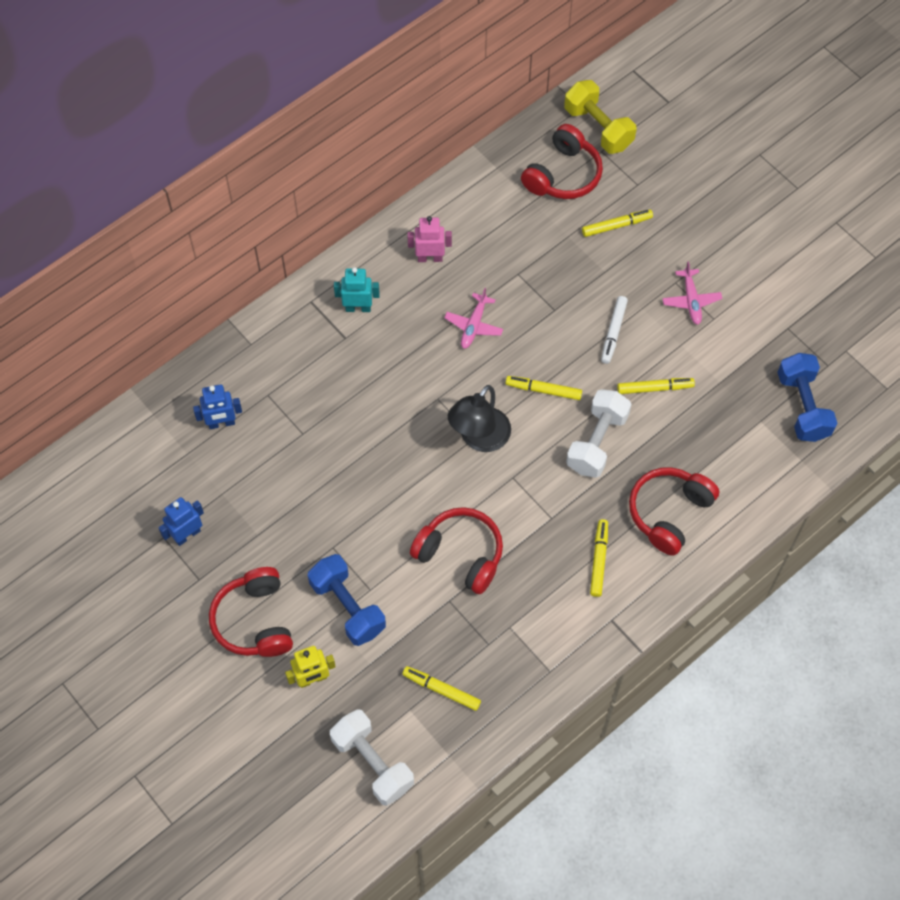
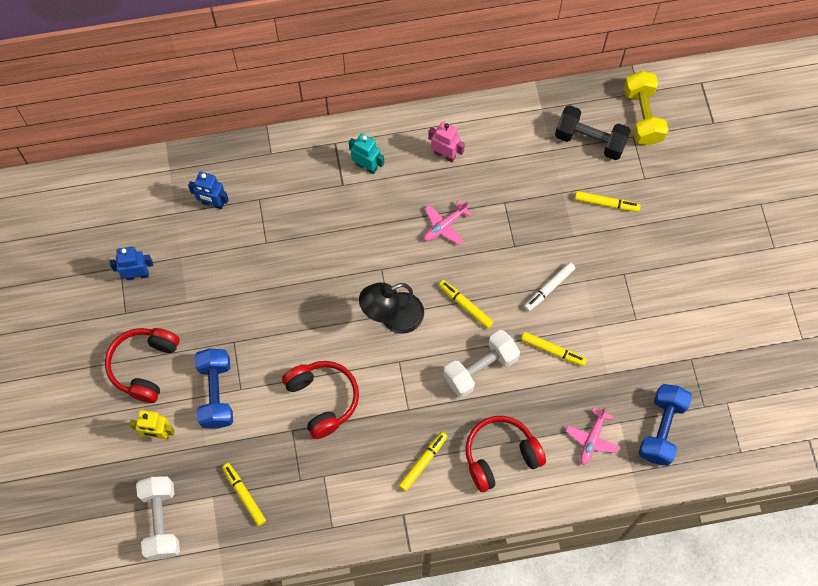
camera: 30 degrees right, 5 degrees up
red headphones [521,124,603,199] -> black dumbbell [555,105,631,160]
pink plane [662,261,723,325] -> pink plane moved to [565,407,620,465]

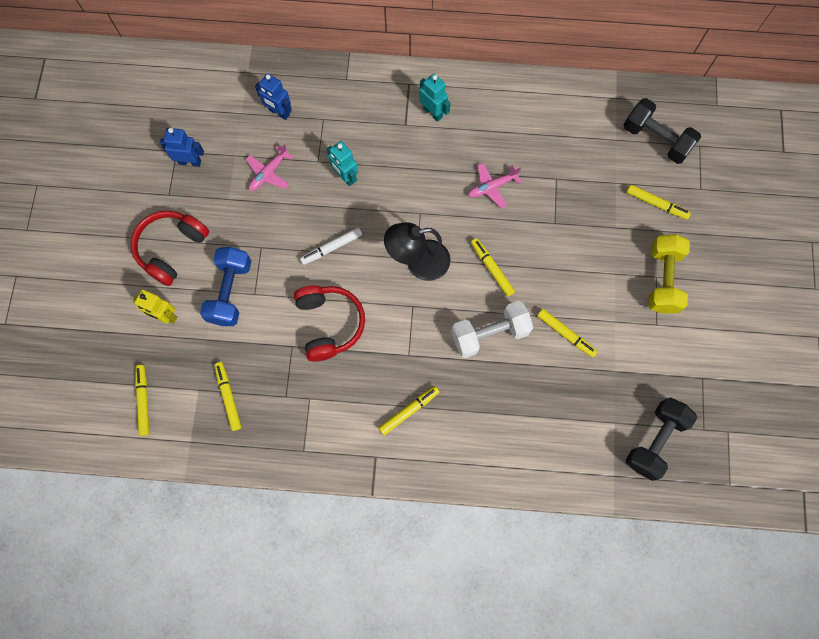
camera: 15 degrees right, 5 degrees up
white dumbbell [136,476,180,560] -> yellow marker [135,365,149,436]
pink robot [428,122,465,163] -> none
red headphones [466,416,546,492] -> none
white marker [524,262,576,311] -> white marker moved to [300,227,362,265]
pink plane [565,407,620,465] -> pink plane moved to [246,144,293,191]
yellow dumbbell [624,71,668,145] -> yellow dumbbell moved to [648,234,690,314]
blue dumbbell [639,384,692,466] -> black dumbbell [626,397,697,481]
none -> turquoise robot [327,141,358,186]

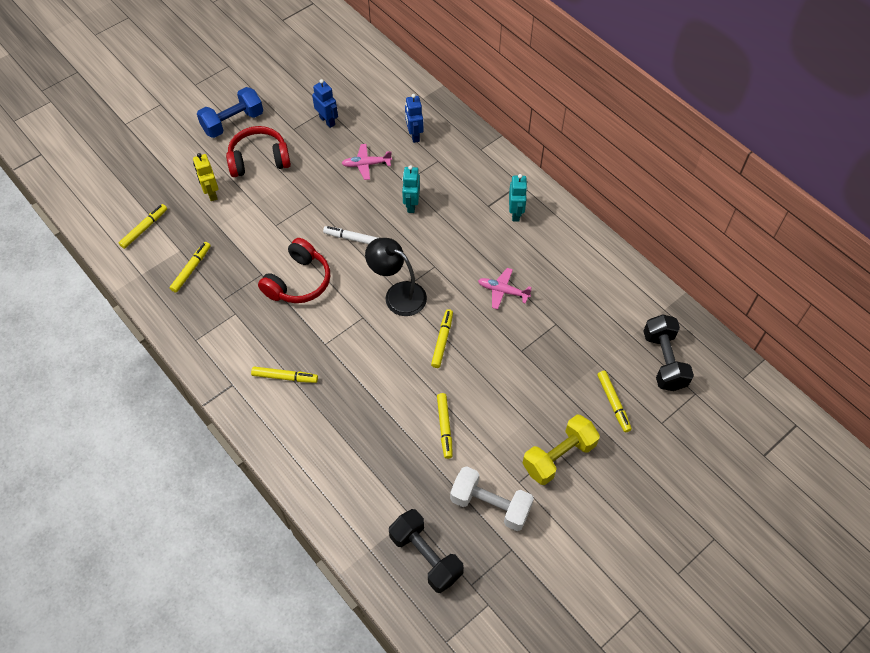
camera: 45 degrees right, 15 degrees down
blue dumbbell [200,247,251,326] -> blue dumbbell moved to [197,87,263,138]
white dumbbell [451,301,533,358] -> white dumbbell moved to [450,466,534,531]
black dumbbell [626,397,697,481] -> black dumbbell turned 60 degrees clockwise [389,509,464,593]

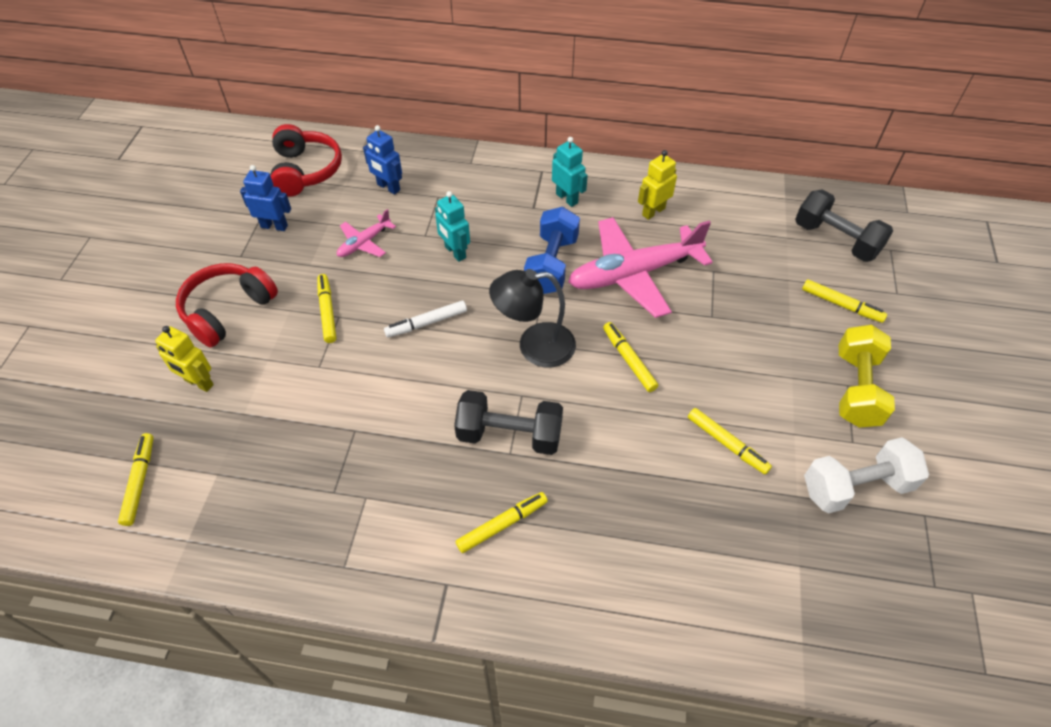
camera: 40 degrees left, 5 degrees down
yellow marker [170,242,211,293] -> yellow marker moved to [317,274,336,343]
blue dumbbell [197,87,263,138] -> blue dumbbell moved to [524,207,580,294]
red headphones [258,238,330,303] -> red headphones moved to [270,124,342,197]
black dumbbell [389,509,464,593] -> black dumbbell moved to [454,390,563,455]
pink plane [478,268,532,310] -> pink plane [568,217,713,318], size x2.10
none -> yellow robot [638,150,677,220]

